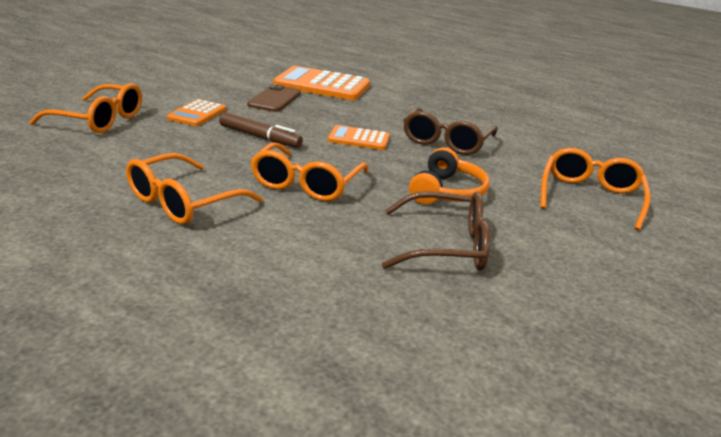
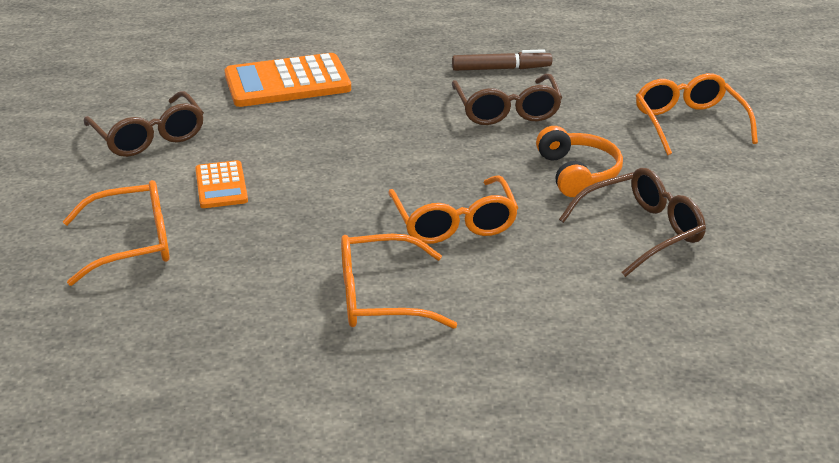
camera: 30 degrees left, 5 degrees up
orange glasses [126,153,263,225] -> orange glasses turned 75 degrees clockwise [341,234,457,329]
brown marker [219,112,303,148] -> brown marker moved to [452,49,552,71]
brown phone [247,84,301,112] -> none
orange calculator [328,125,390,150] -> none
none -> brown glasses [84,91,204,157]

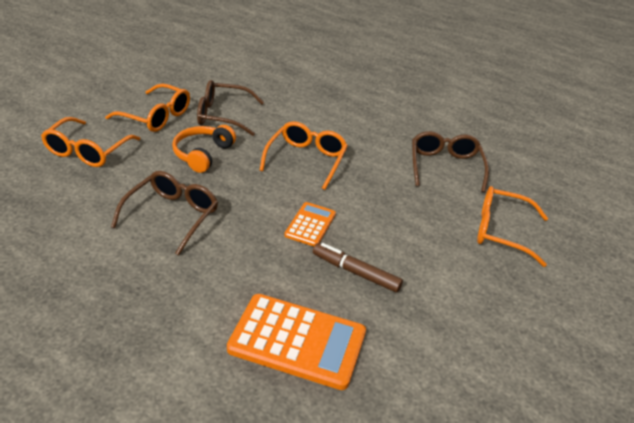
camera: 150 degrees left, 5 degrees up
brown glasses [84,91,204,157] -> brown glasses moved to [412,131,489,192]
orange calculator [195,160,248,208] -> orange calculator moved to [284,202,336,246]
orange glasses [341,234,457,329] -> orange glasses moved to [105,83,190,132]
brown marker [452,49,552,71] -> brown marker moved to [313,243,403,293]

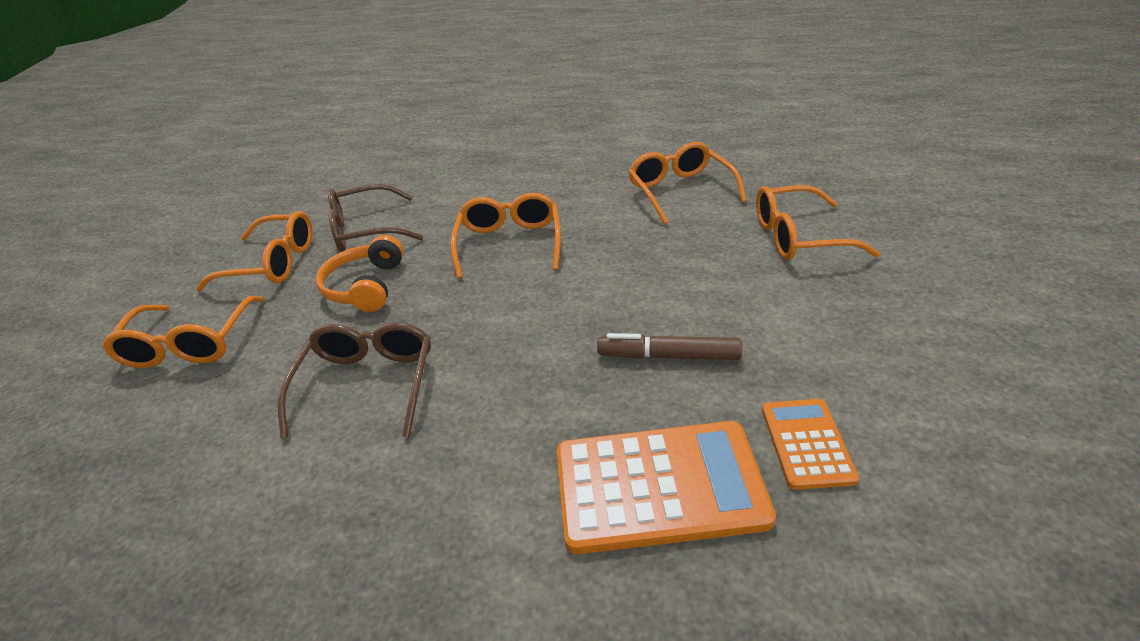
camera: 15 degrees left, 0 degrees up
orange calculator [284,202,336,246] -> orange calculator moved to [762,399,859,490]
brown glasses [412,131,489,192] -> orange glasses [628,142,746,224]

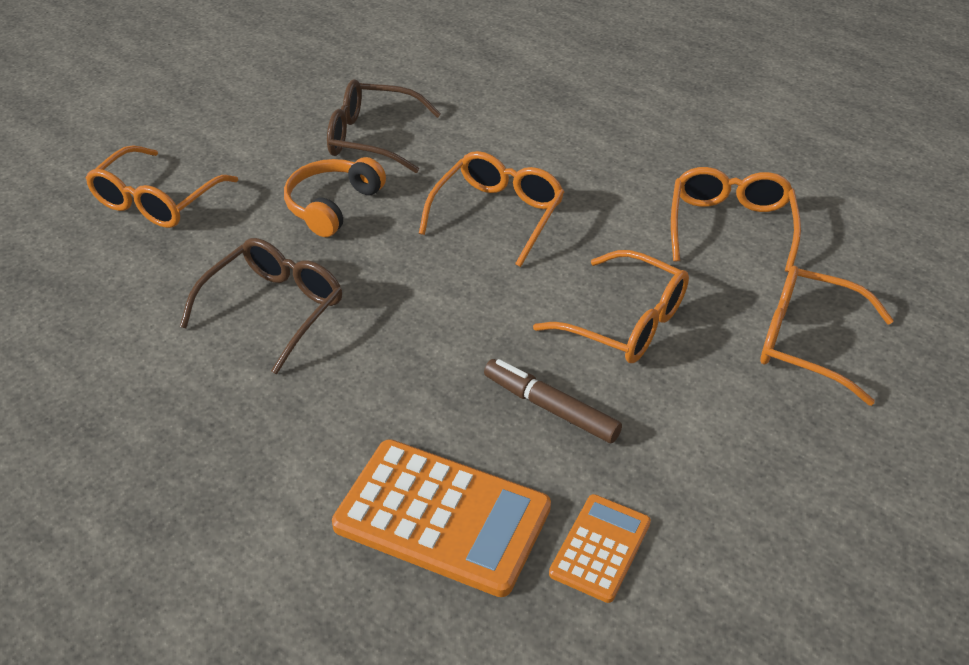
camera: 25 degrees right, 5 degrees up
orange glasses [196,211,313,292] -> orange glasses moved to [533,250,689,363]

